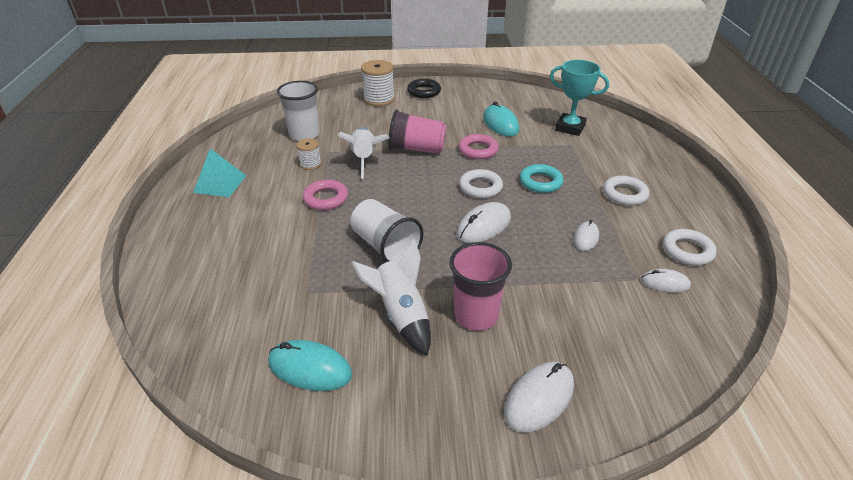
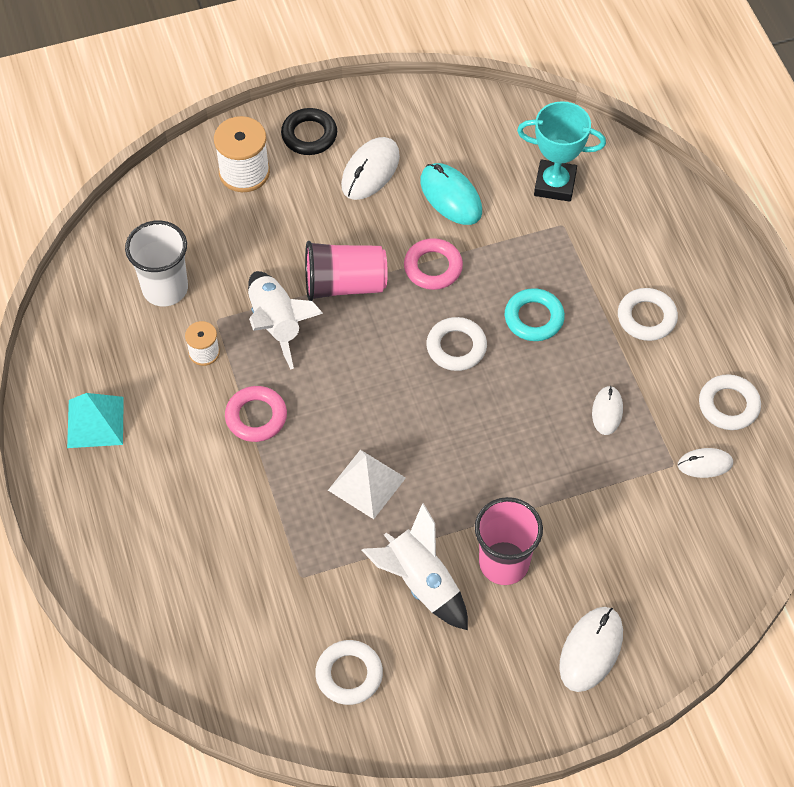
camera: 15 degrees left, 20 degrees up
turquoise mouse [268,340,352,391] -> white ring [315,640,383,705]
white cup [350,199,423,263] -> white pyramid [328,450,406,519]
white mouse [456,202,511,243] -> white mouse moved to [341,137,400,200]

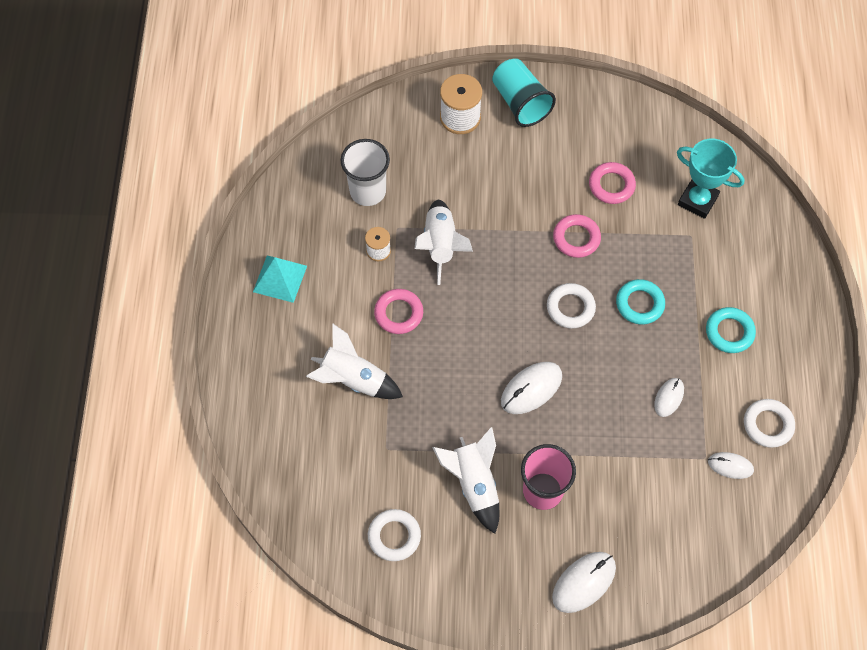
camera: 20 degrees right, 5 degrees up
black ring [281,108,337,155] -> turquoise cup [492,58,556,127]
pink cup [305,241,388,301] -> none
white pyramid [328,450,406,519] -> none
white mouse [341,137,400,200] -> white mouse moved to [501,362,562,414]
turquoise mouse [420,163,482,225] -> pink ring [589,162,636,204]
white ring [618,288,678,341] -> turquoise ring [706,307,756,353]
none -> white rocket [306,324,403,399]

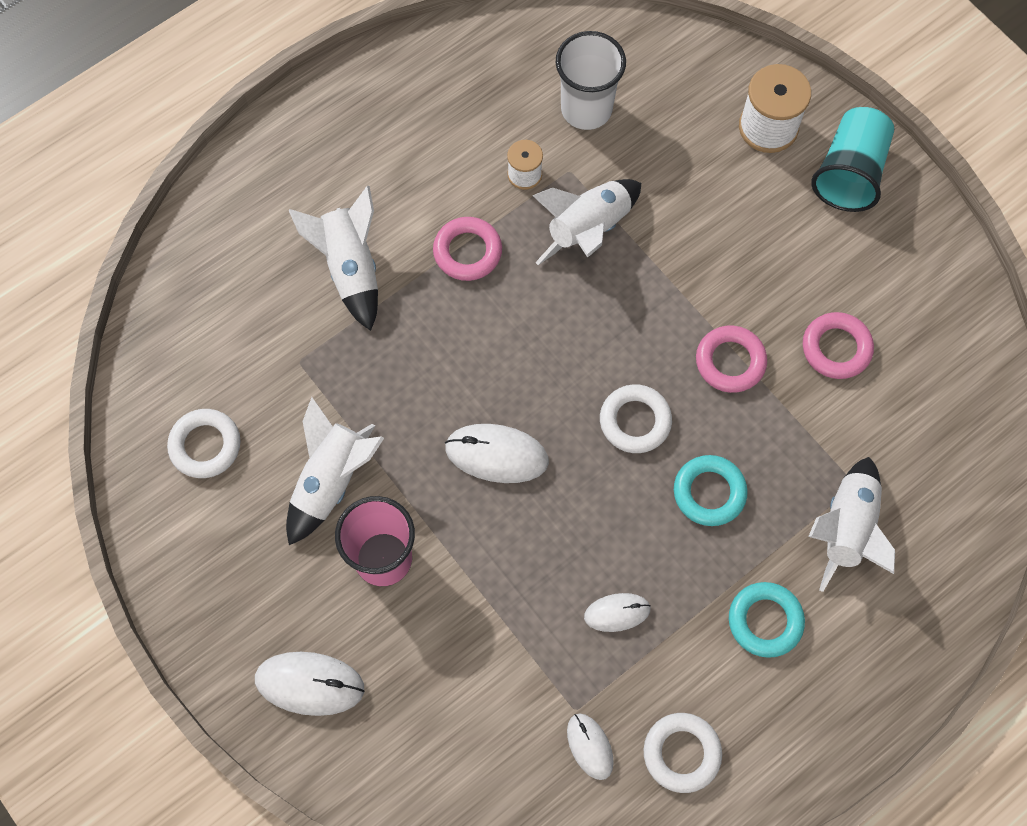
camera: 50 degrees right, 5 degrees up
turquoise pyramid [253,256,307,303] -> none
turquoise trophy [677,139,745,219] -> none
none -> white rocket [808,457,895,592]

